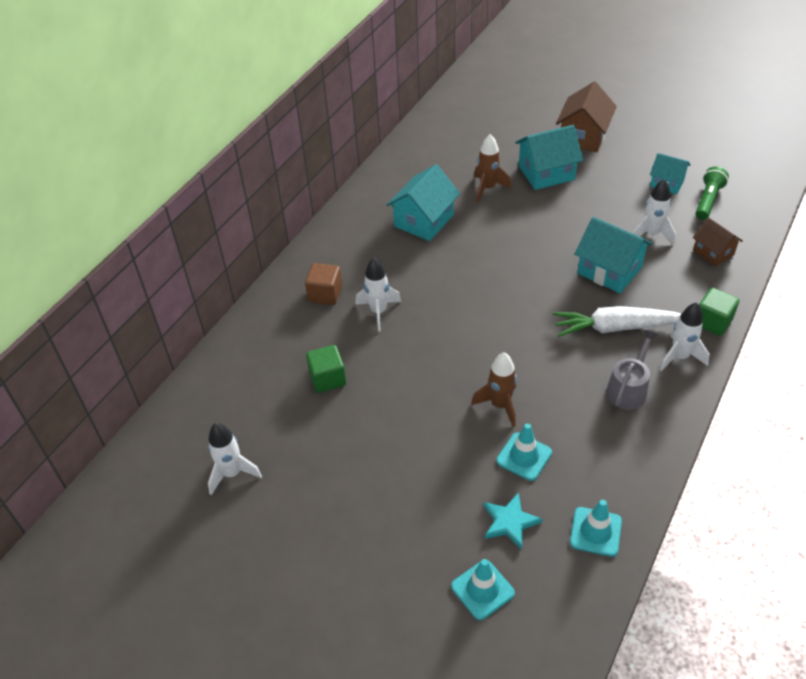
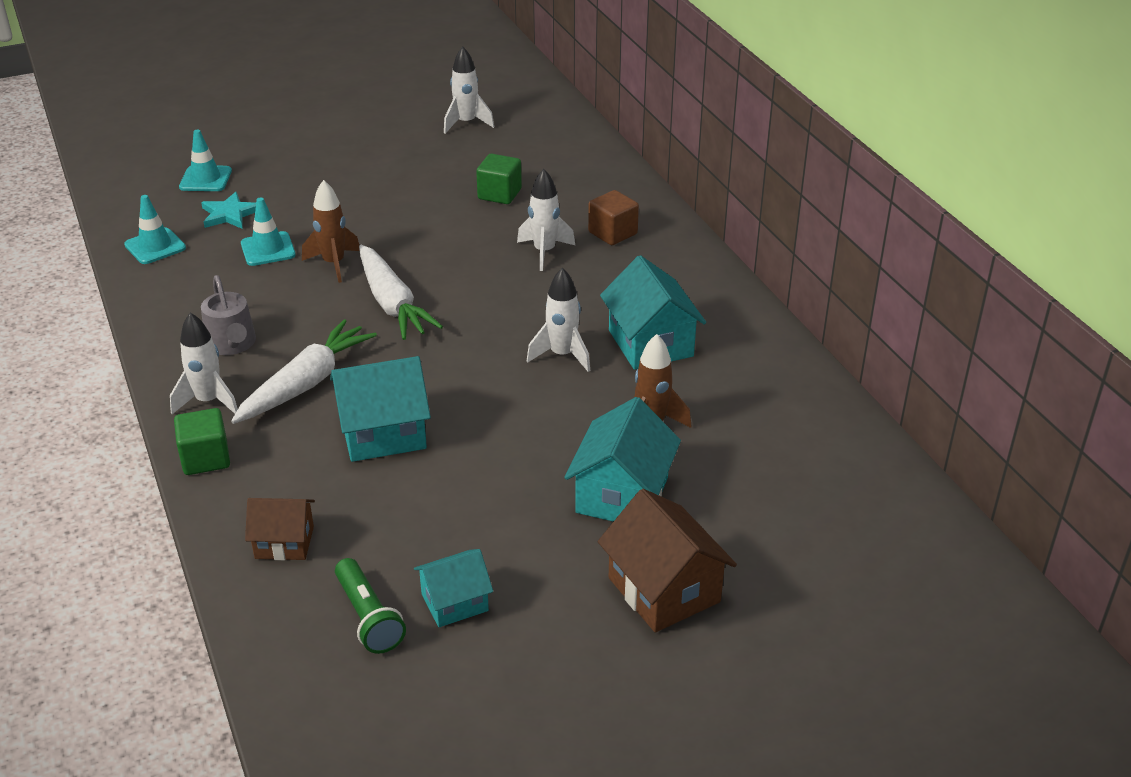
camera: 125 degrees right, 10 degrees down
white rocket [633,179,676,244] -> white rocket moved to [527,268,590,372]
none -> white carrot [359,245,443,340]

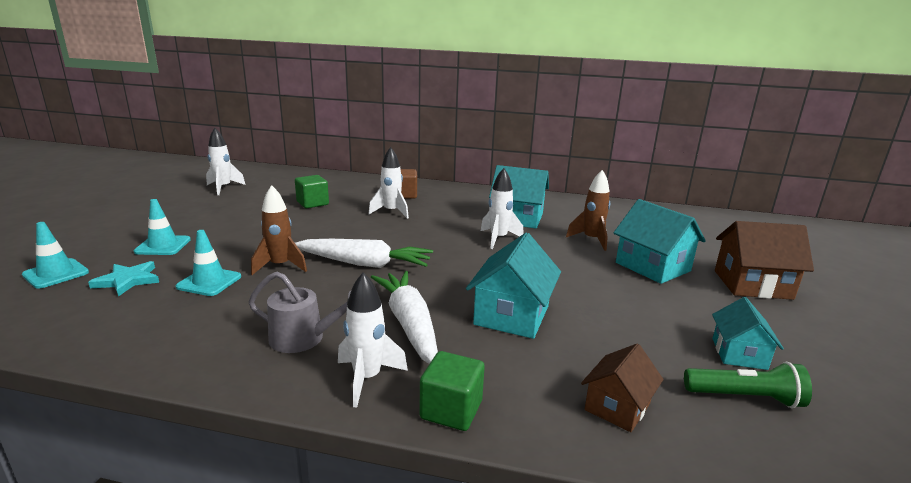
camera: 55 degrees left, 15 degrees down
turquoise traffic cone [124,195,186,264] -> turquoise traffic cone moved to [134,199,191,255]

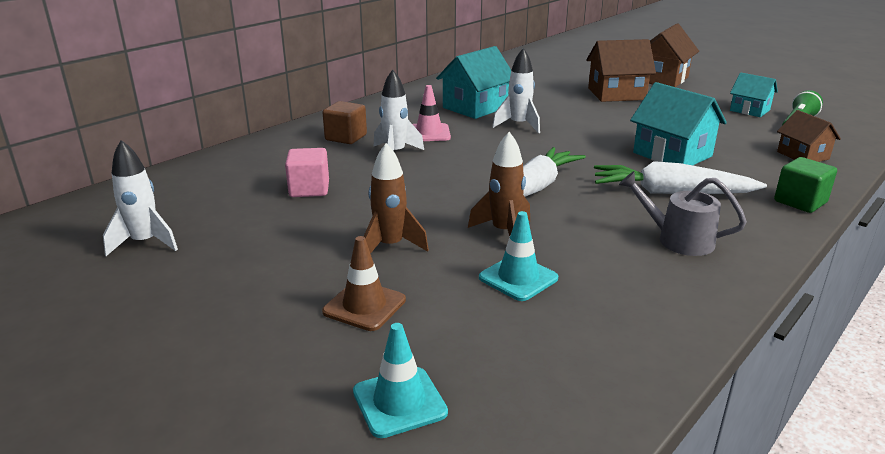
camera: 60 degrees left, 5 degrees up
turquoise star [88,261,159,296] -> none
turquoise traffic cone [134,199,191,255] -> brown traffic cone [322,236,406,331]
grey watering can [248,272,351,353] -> grey watering can turned 105 degrees counterclockwise [619,171,747,256]
green cube [295,175,329,208] -> pink cube [285,148,329,197]
white rocket [338,272,408,408] -> none
brown rocket [566,170,610,251] -> brown rocket moved to [363,143,429,254]
turquoise house [614,199,706,284] -> brown house [586,39,656,102]
none -> pink traffic cone [413,85,451,141]

